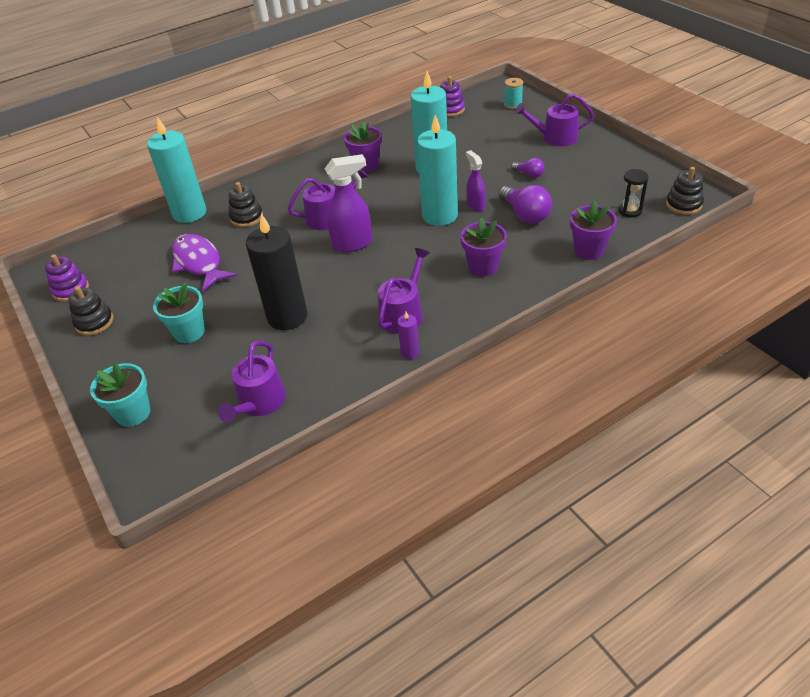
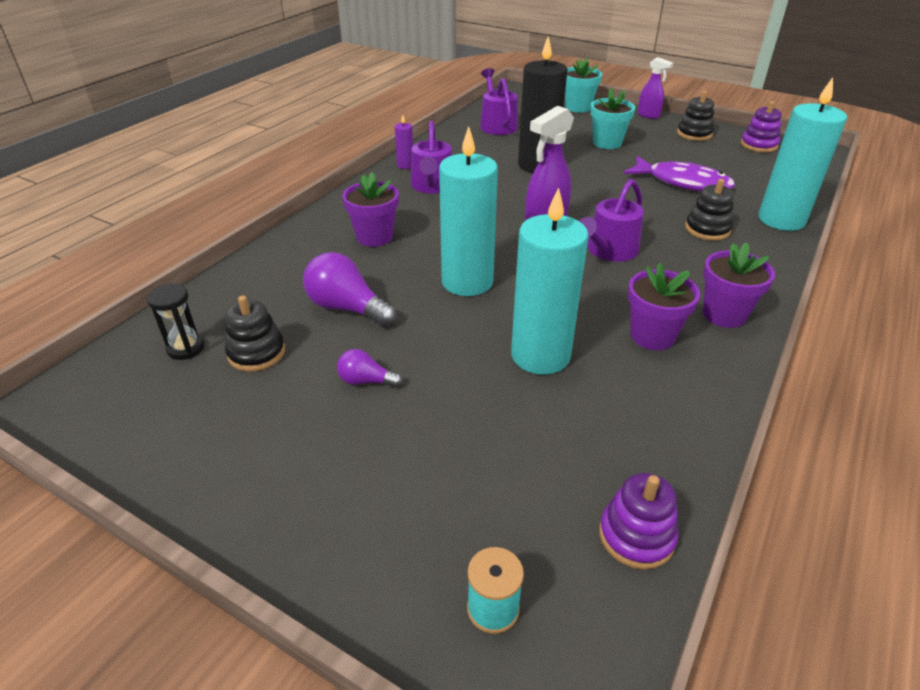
camera: 150 degrees right, 5 degrees down
purple spray bottle [466,150,486,211] -> purple spray bottle moved to [638,57,673,119]
purple watering can [514,94,594,146] -> none
purple flower pot [570,200,617,260] -> purple flower pot moved to [703,242,775,328]
black stacking toy [666,167,704,215] -> black stacking toy moved to [225,296,285,372]

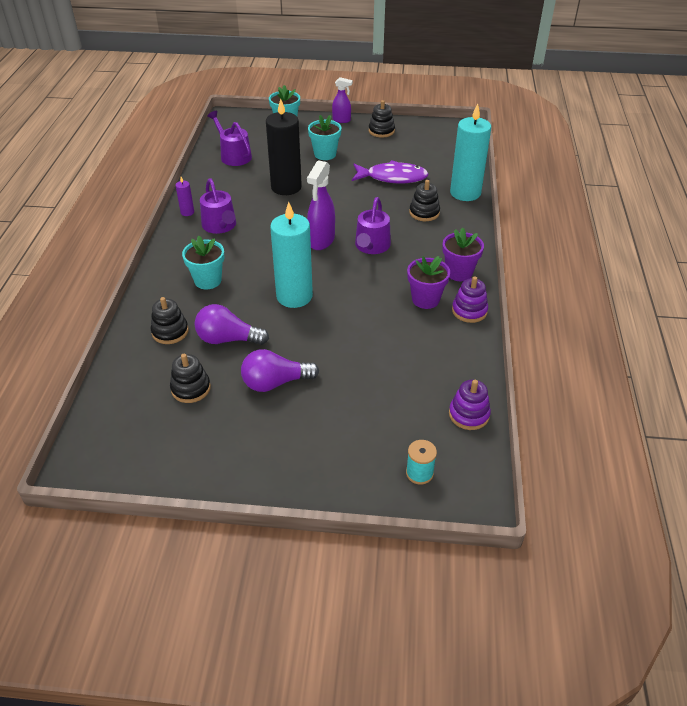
camera: 25 degrees left, 5 degrees up
black hourglass [146,283,205,360] -> none
purple light bulb [337,349,403,388] -> purple light bulb [241,349,319,392], size x1.79
purple flower pot [342,172,399,247] -> turquoise flower pot [182,236,224,289]
turquoise candle [511,187,589,375] -> none
purple stacking toy [741,101,782,152] -> purple stacking toy moved to [452,276,488,323]
none -> black stacking toy [151,297,189,344]

